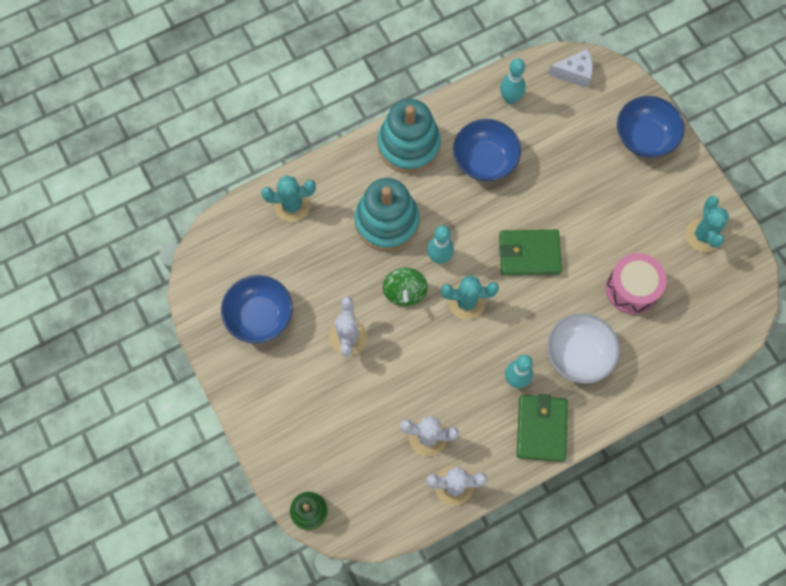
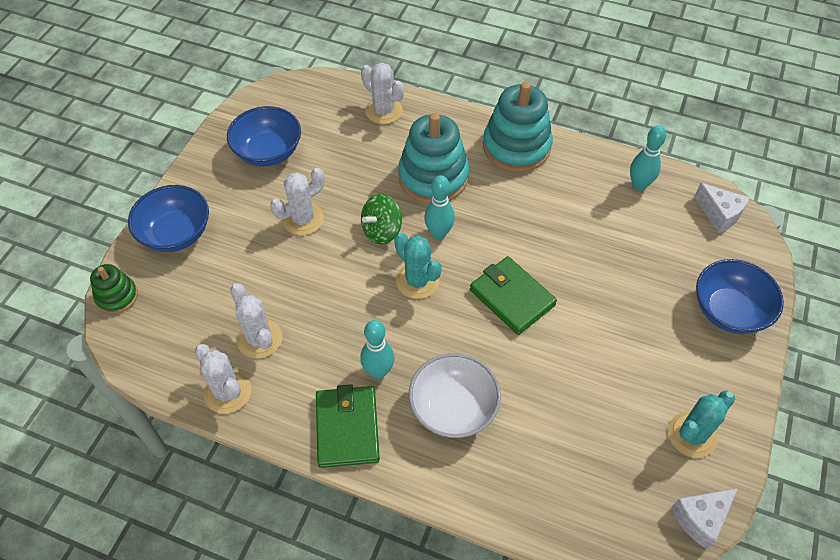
camera: 50 degrees right, 15 degrees down
turquoise cactus [261,175,316,222] -> white cactus [361,63,404,124]
blue bowl [453,119,521,181] -> blue bowl moved to [128,185,209,252]
green wallet [517,394,568,462] -> green wallet turned 60 degrees counterclockwise [316,384,380,468]
pink drum [606,253,667,314] -> none
none -> white cheese [671,488,738,549]

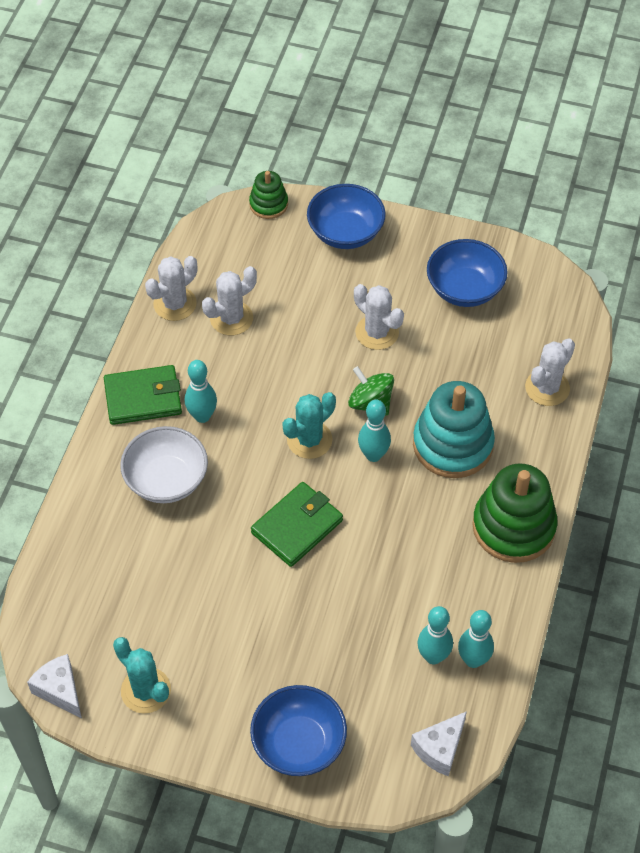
camera: 85 degrees right, 0 degrees up
turquoise stacking toy [483,82,553,172] -> green stacking toy [472,463,557,563]
none -> turquoise bowling pin [417,606,453,664]

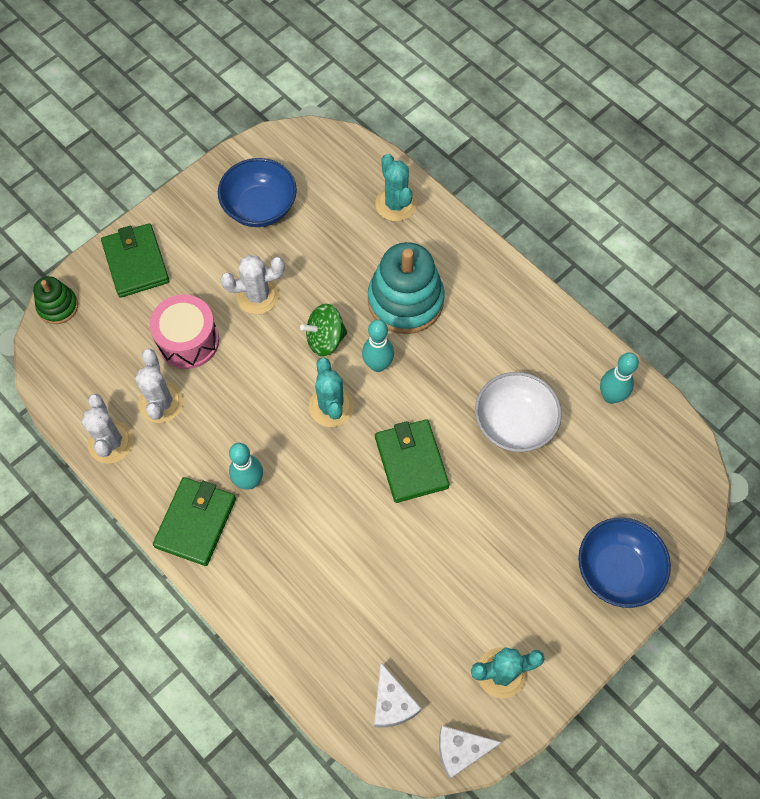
camera: 60 degrees left, 10 degrees up
white bowl [120,426,208,503] -> white bowl moved to [475,372,562,452]
blue bowl [307,184,386,249] -> green wallet [101,223,169,298]
white cheese [411,711,467,776] -> white cheese moved to [374,663,422,728]
turquoise bowling pin [417,606,453,664] -> none
green stacking toy [472,463,557,563] -> none
white cactus [525,338,575,406] -> turquoise cactus [375,154,417,221]
none -> pink drum [150,295,219,369]

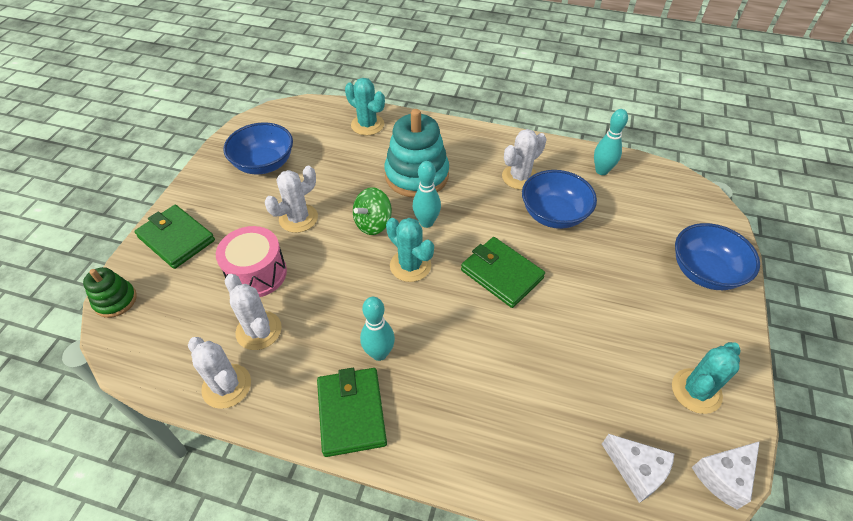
camera: 30 degrees left, 15 degrees down
white bowl [475,372,562,452] -> blue bowl [522,170,597,229]
none -> white cactus [502,129,547,190]

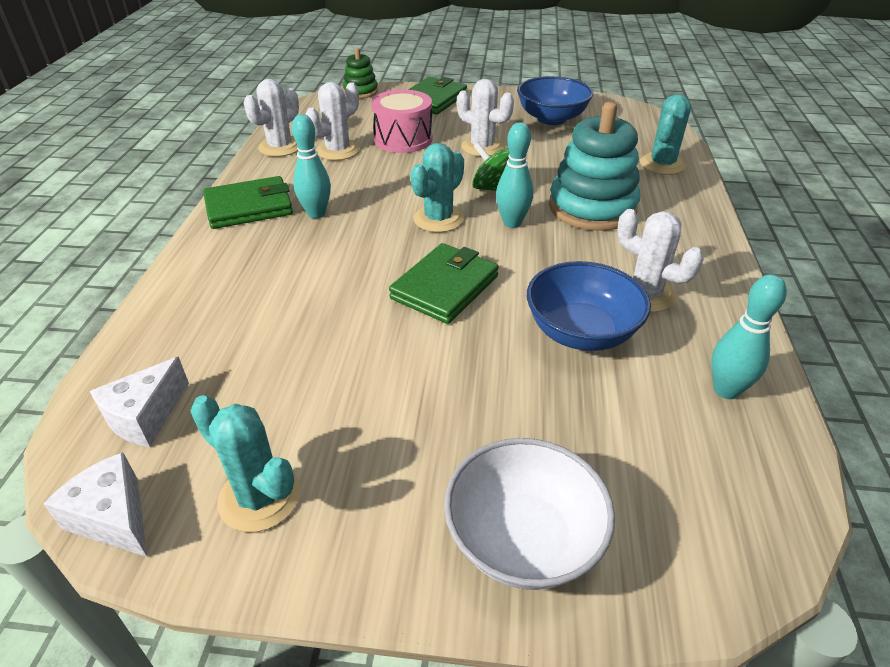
camera: 80 degrees right, 10 degrees down
blue bowl [675,223,760,290] -> white bowl [444,438,615,590]

